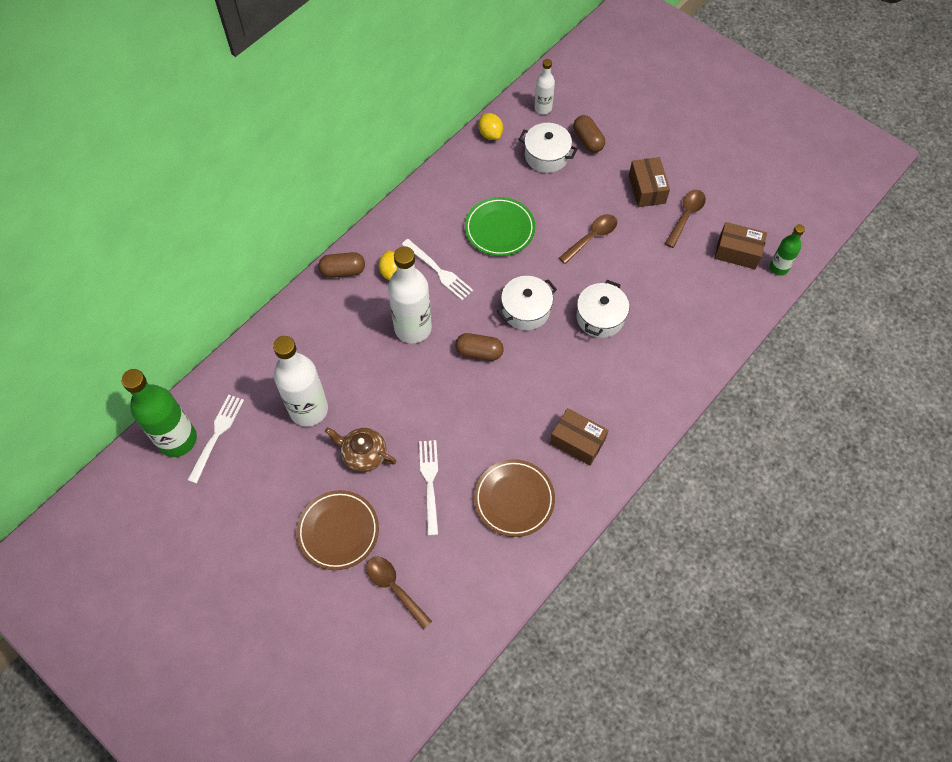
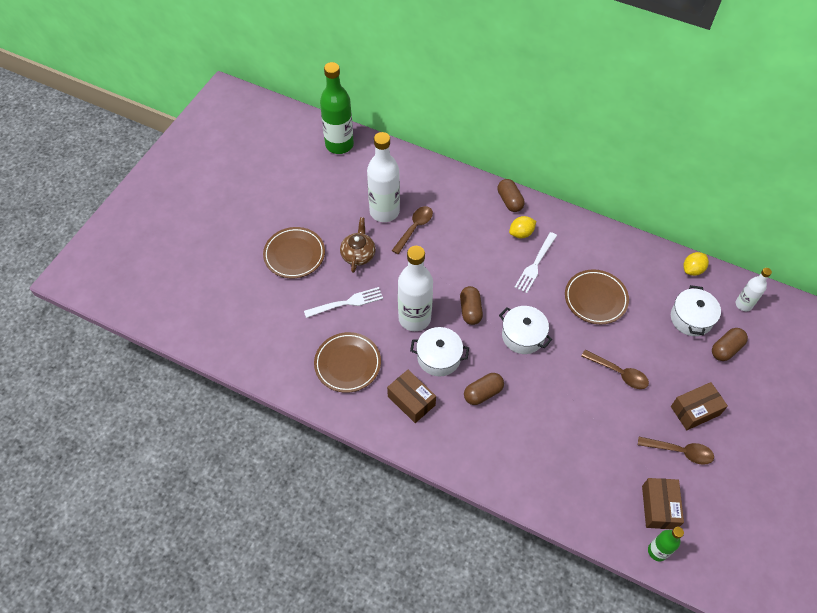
camera: 75 degrees right, 5 degrees down
white fork [187,394,244,484] -> none
brown spoon [366,557,432,629] -> brown spoon moved to [392,206,433,254]
white bottle [388,246,432,343] -> white bottle moved to [398,246,433,331]
green plate [465,197,535,256] -> brown plate [565,269,629,324]
brown box [550,408,609,466] -> brown box turned 60 degrees counterclockwise [387,370,436,423]
white pot [576,280,629,338] -> white pot moved to [410,327,469,376]
none -> brown capsule [464,373,504,405]

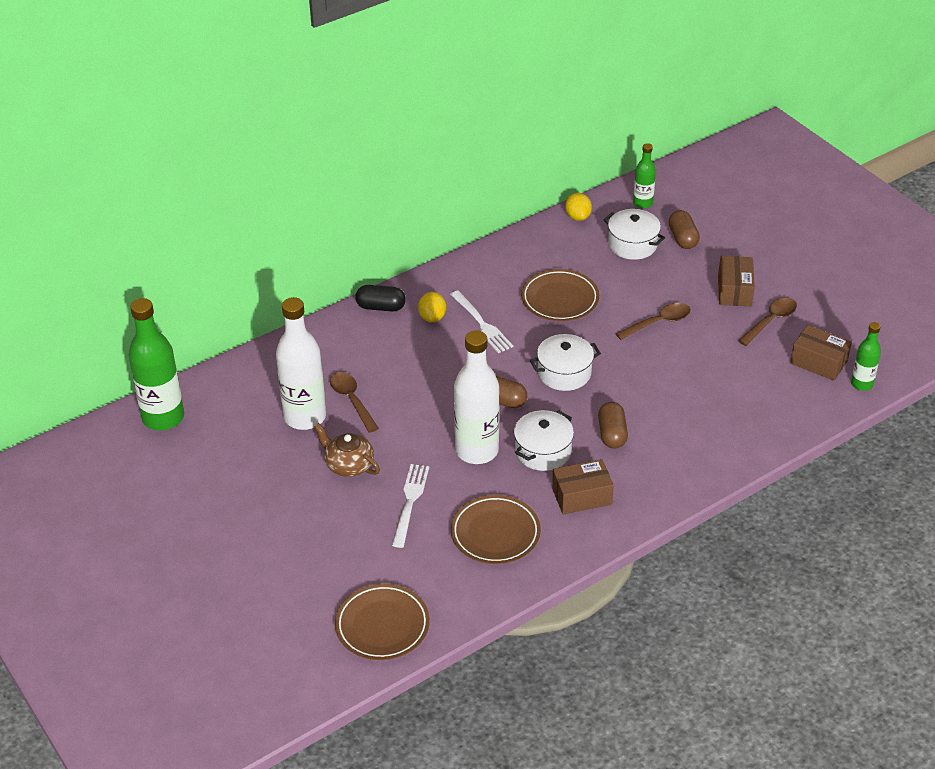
camera: 60 degrees left, 15 degrees down
brown plate [263,227,325,278] -> brown plate moved to [335,584,430,660]
brown capsule [498,179,525,212] -> black capsule [356,285,406,312]
white bottle [736,268,772,311] -> green bottle [633,143,656,209]

